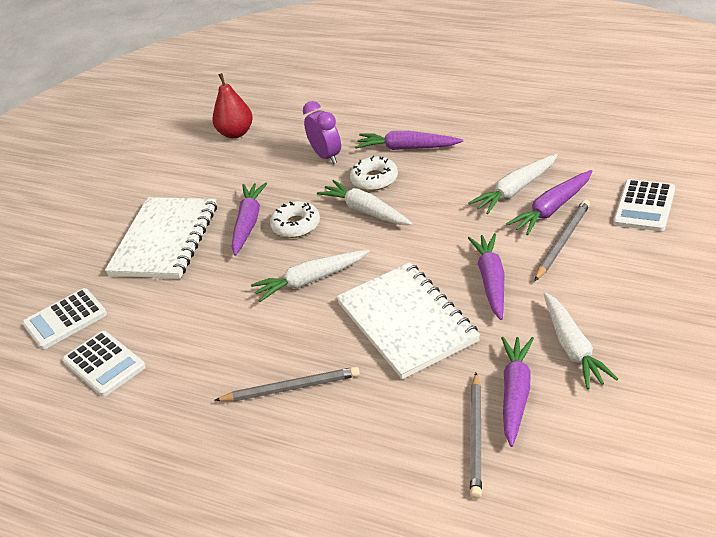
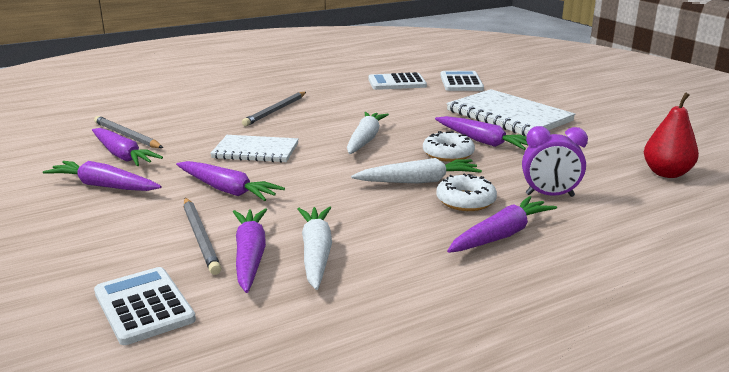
camera: 120 degrees right, 15 degrees down
white notebook [336,262,480,379] -> white notebook [210,135,299,163], size x0.64
white carrot [544,292,618,389] -> purple carrot [43,161,161,191]

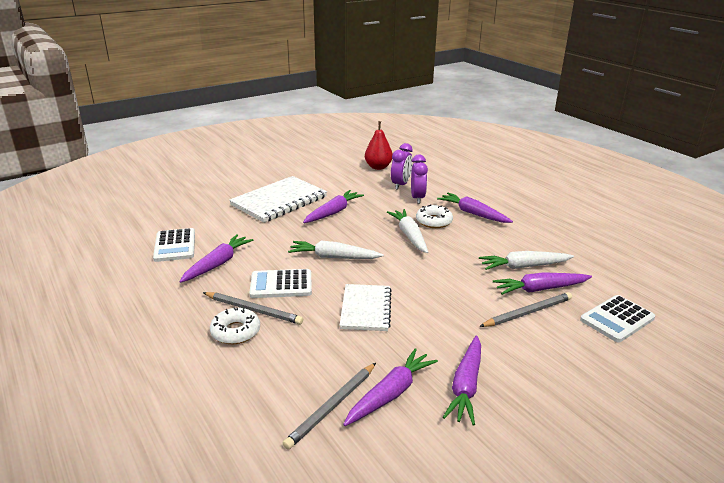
camera: 95 degrees left, 5 degrees up
purple carrot [176,161,285,201] -> purple carrot moved to [179,234,254,283]
white donut [423,131,475,162] -> white donut moved to [210,307,260,344]
white calculator [440,71,484,91] -> white calculator moved to [249,269,312,298]
none -> purple clock [391,143,413,190]

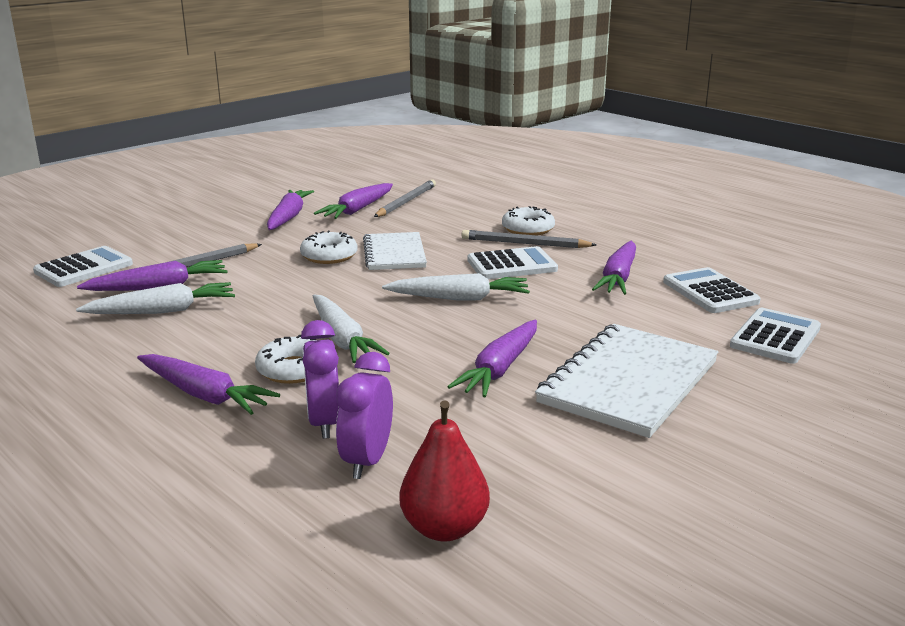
camera: 170 degrees right, 5 degrees down
none -> white donut [300,230,358,264]
none -> white calculator [730,308,821,364]

